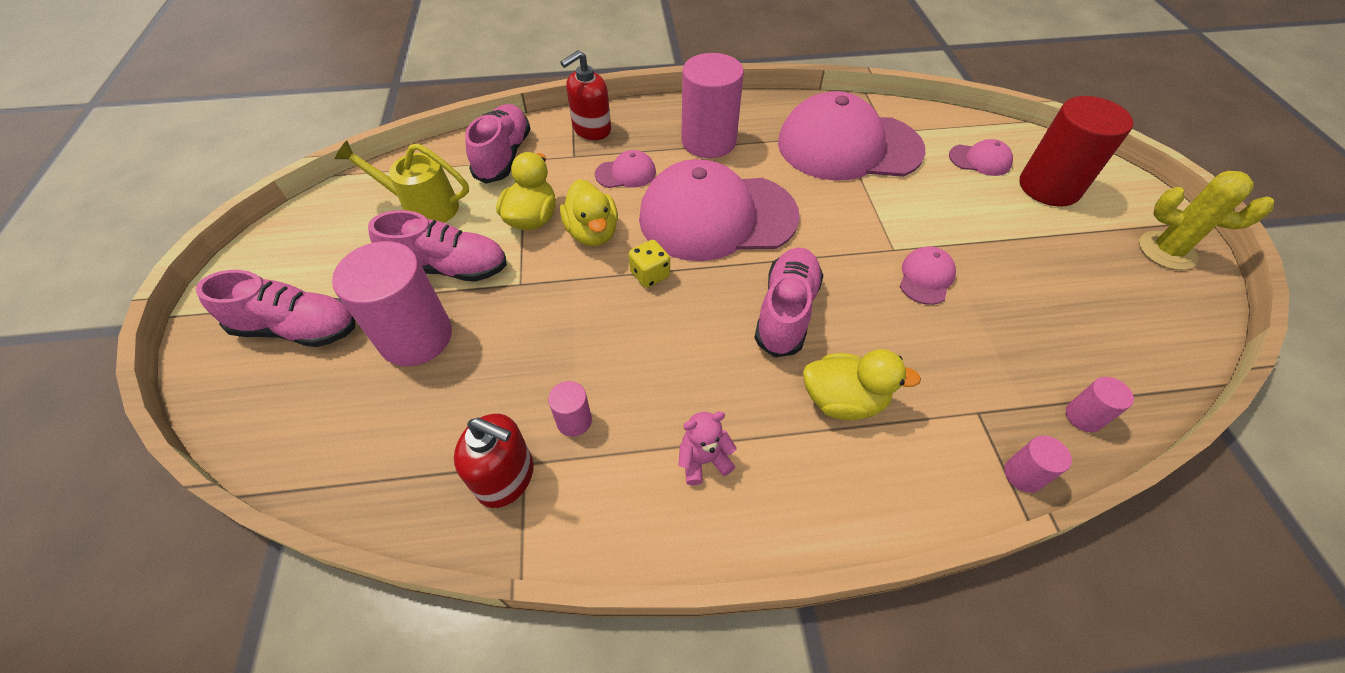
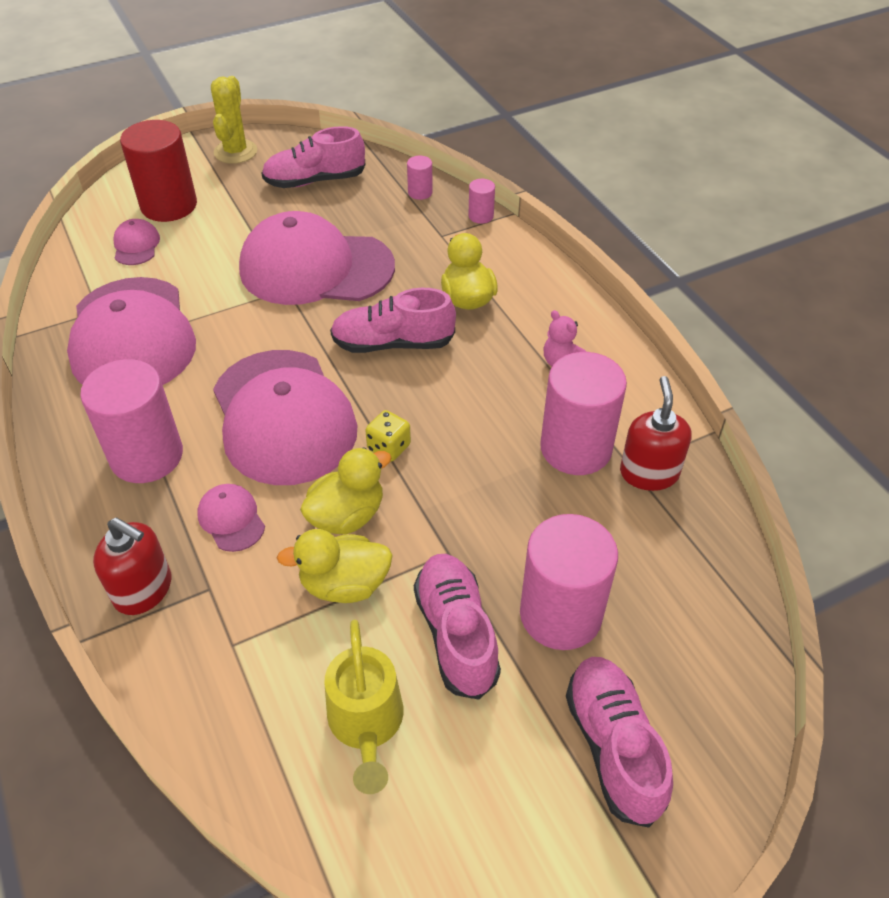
camera: 110 degrees left, 5 degrees down
pink shoe [465,104,530,184] -> pink shoe moved to [261,126,366,188]
pink cylinder [548,381,592,437] -> pink cylinder [540,352,627,475], size x2.23
pink cap [900,246,956,305] -> pink cap [239,211,395,305], size x2.44

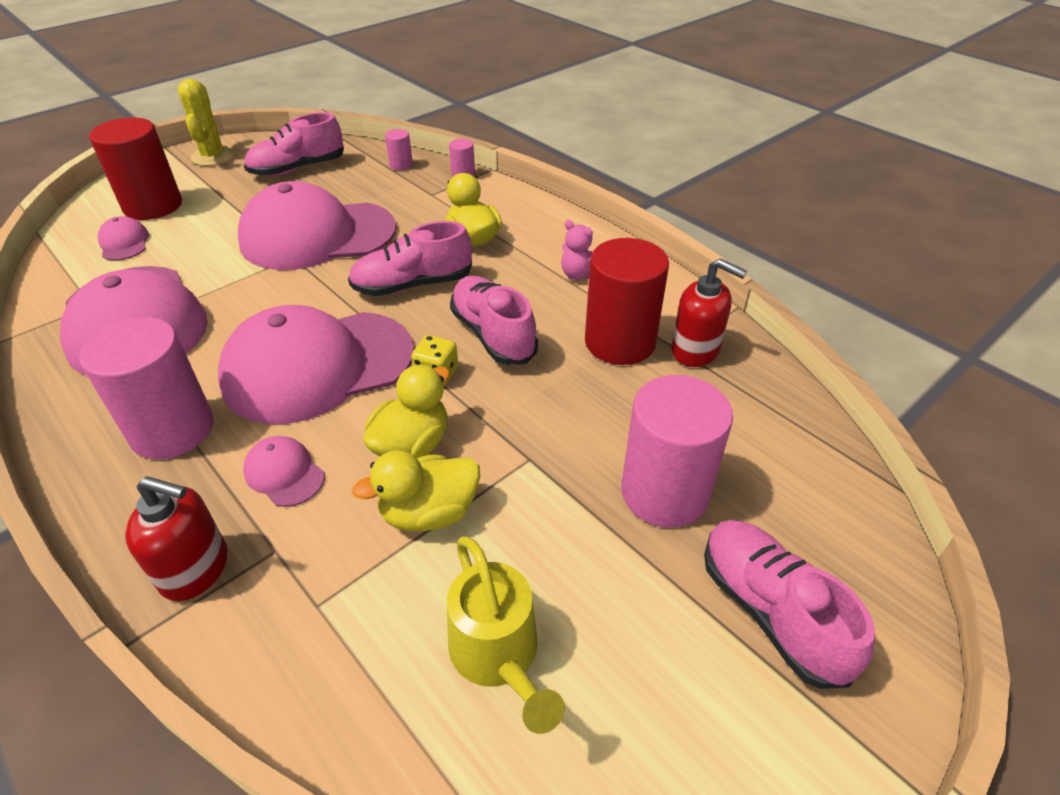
camera: 15 degrees left, 5 degrees down
pink cap [213,350,357,485] -> pink cap turned 105 degrees clockwise [218,305,414,424]
pink shoe [414,554,501,700] -> pink shoe moved to [450,276,538,365]
pink cylinder [540,352,627,475] -> red cylinder [585,238,669,365]
red soap dispenser [620,376,692,491] -> red soap dispenser turned 135 degrees clockwise [671,258,747,367]

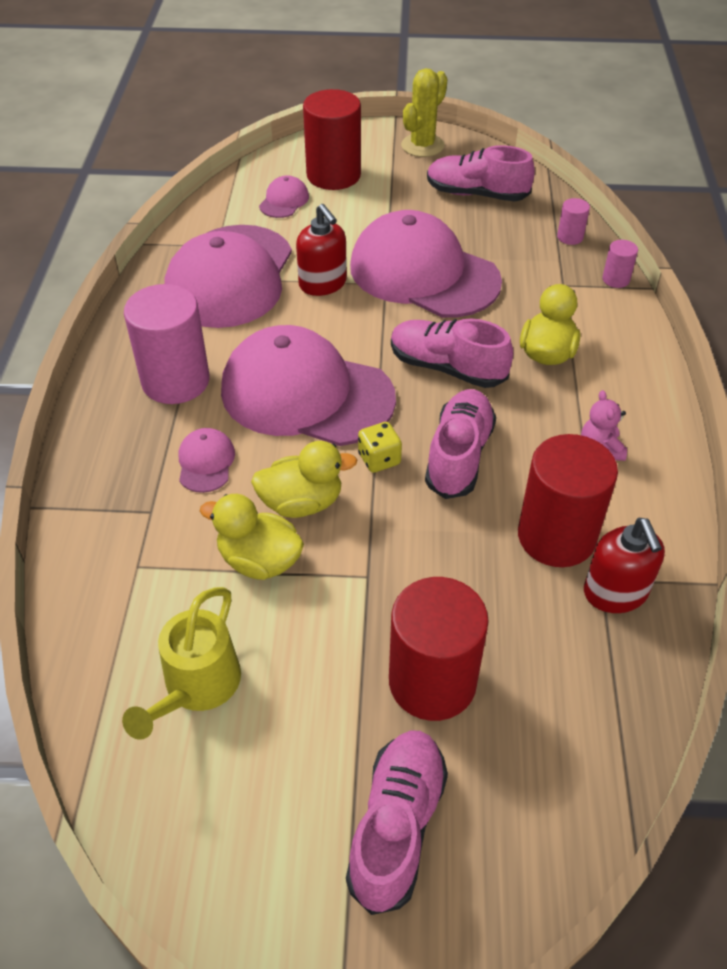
camera: 45 degrees right, 5 degrees up
red soap dispenser [125,476,227,601] -> red soap dispenser moved to [296,204,347,296]
pink cylinder [621,375,733,528] -> red cylinder [389,577,489,721]

